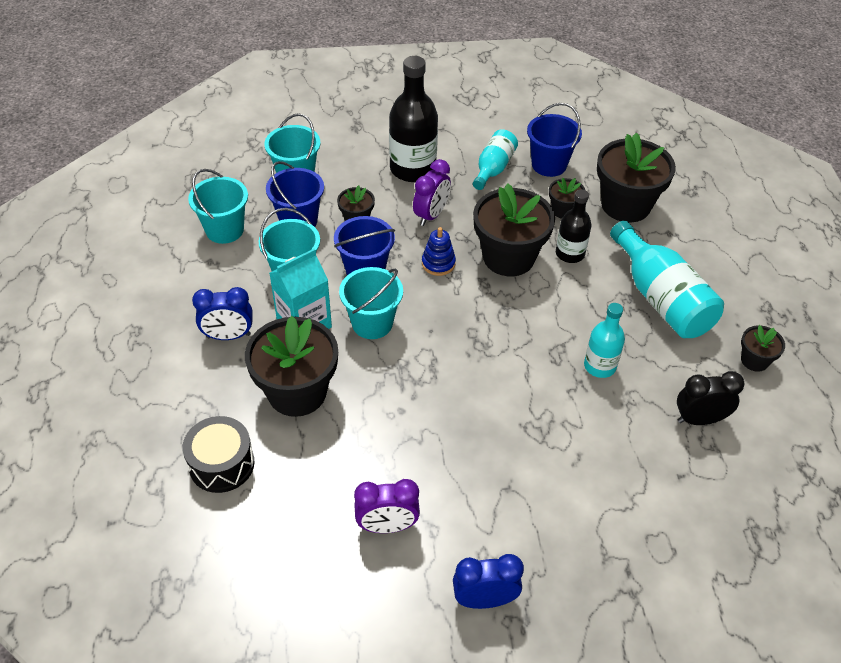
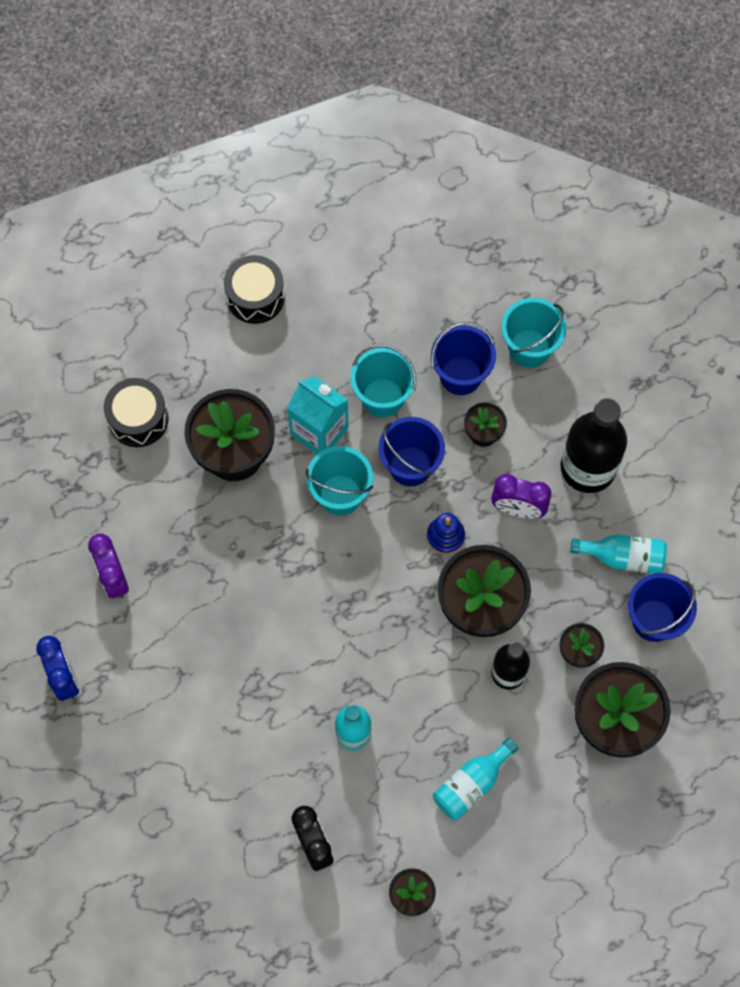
camera: 75 degrees right, 20 degrees up
turquoise bucket [188,169,248,244] -> none
blue clock [192,287,253,340] -> none
turquoise bottle [610,221,724,338] -> turquoise bottle [433,738,519,820], size x0.59
none -> black drum [224,255,285,324]

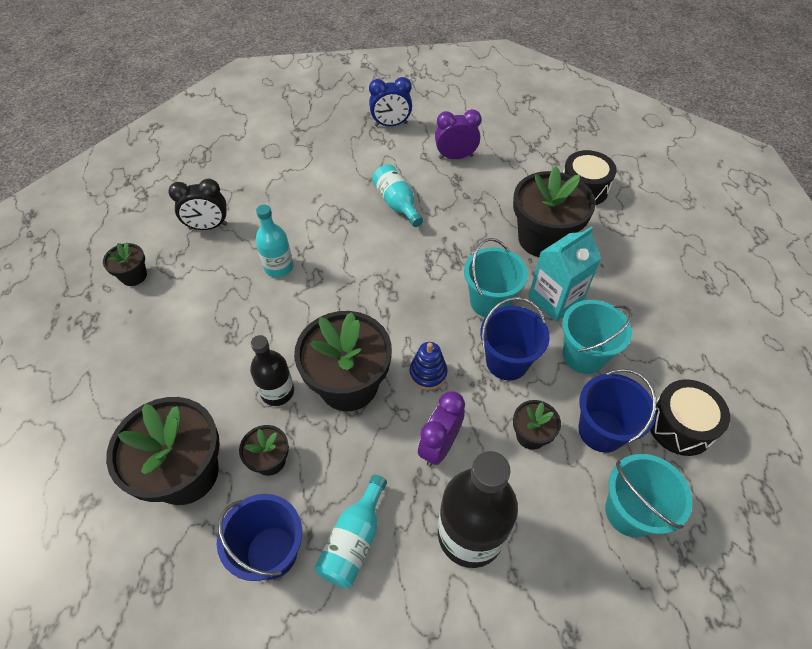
camera: 105 degrees right, 15 degrees down
black drum [224,255,285,324] -> black drum moved to [650,379,730,456]
turquoise bottle [433,738,519,820] -> turquoise bottle moved to [372,164,423,227]

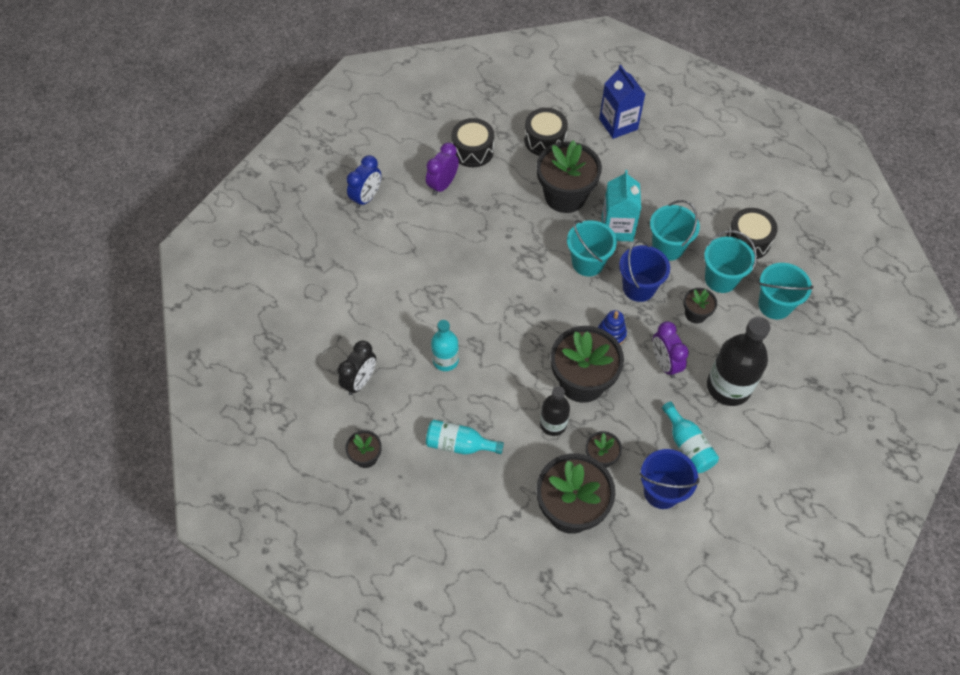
camera: 50 degrees left, 5 degrees up
turquoise bottle [372,164,423,227] -> turquoise bottle moved to [426,420,504,455]
blue bucket [579,369,656,453] -> turquoise bucket [704,230,757,293]
none -> black drum [451,118,494,167]
none -> blue carton [599,65,645,139]

